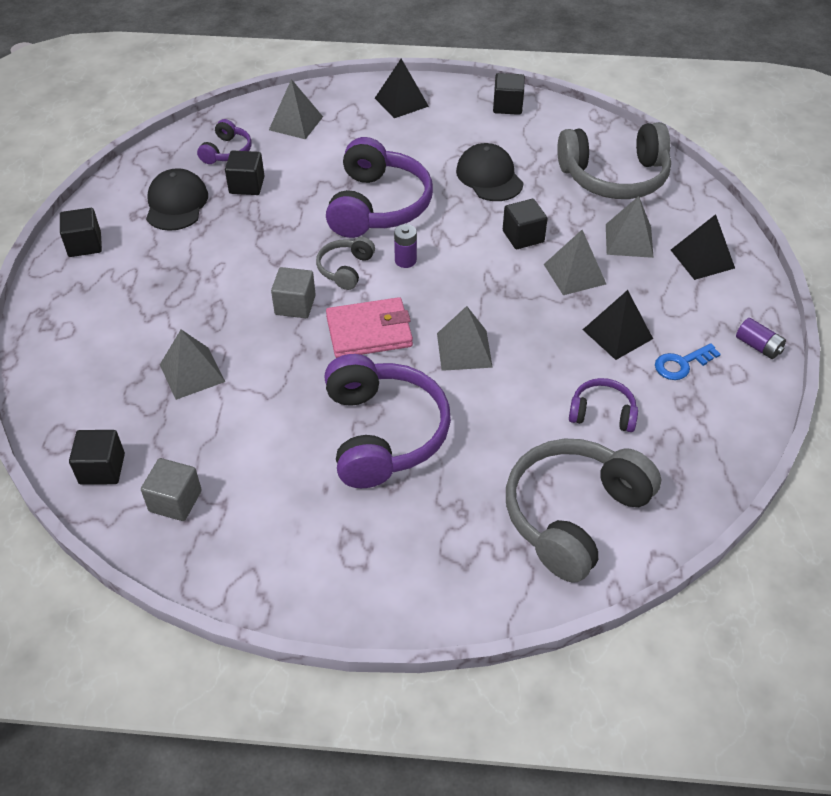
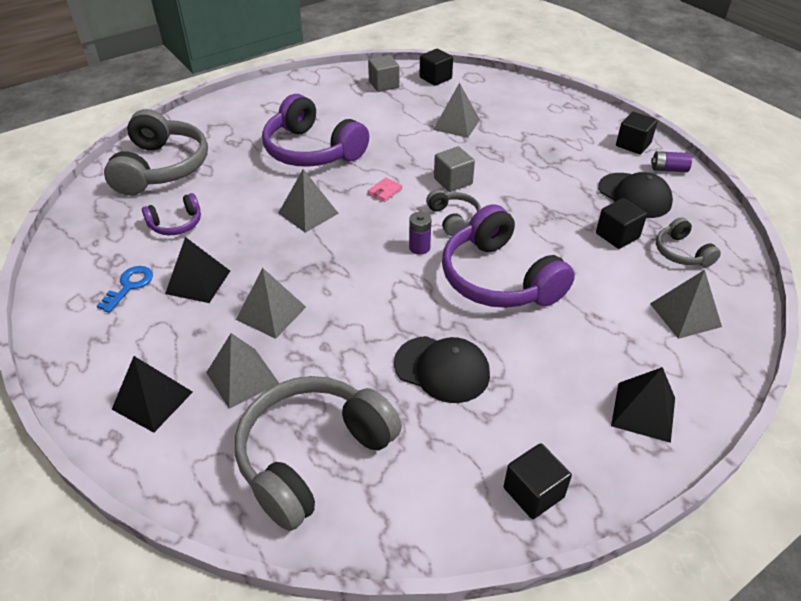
camera: 140 degrees right, 5 degrees down
purple headphones [197,119,252,164] -> grey headphones [656,217,721,267]
pink wallet [326,297,413,358] -> pink wallet [368,177,402,202], size x0.44
black cube [503,199,548,249] -> none
purple battery [736,318,786,359] -> purple battery moved to [651,151,692,172]

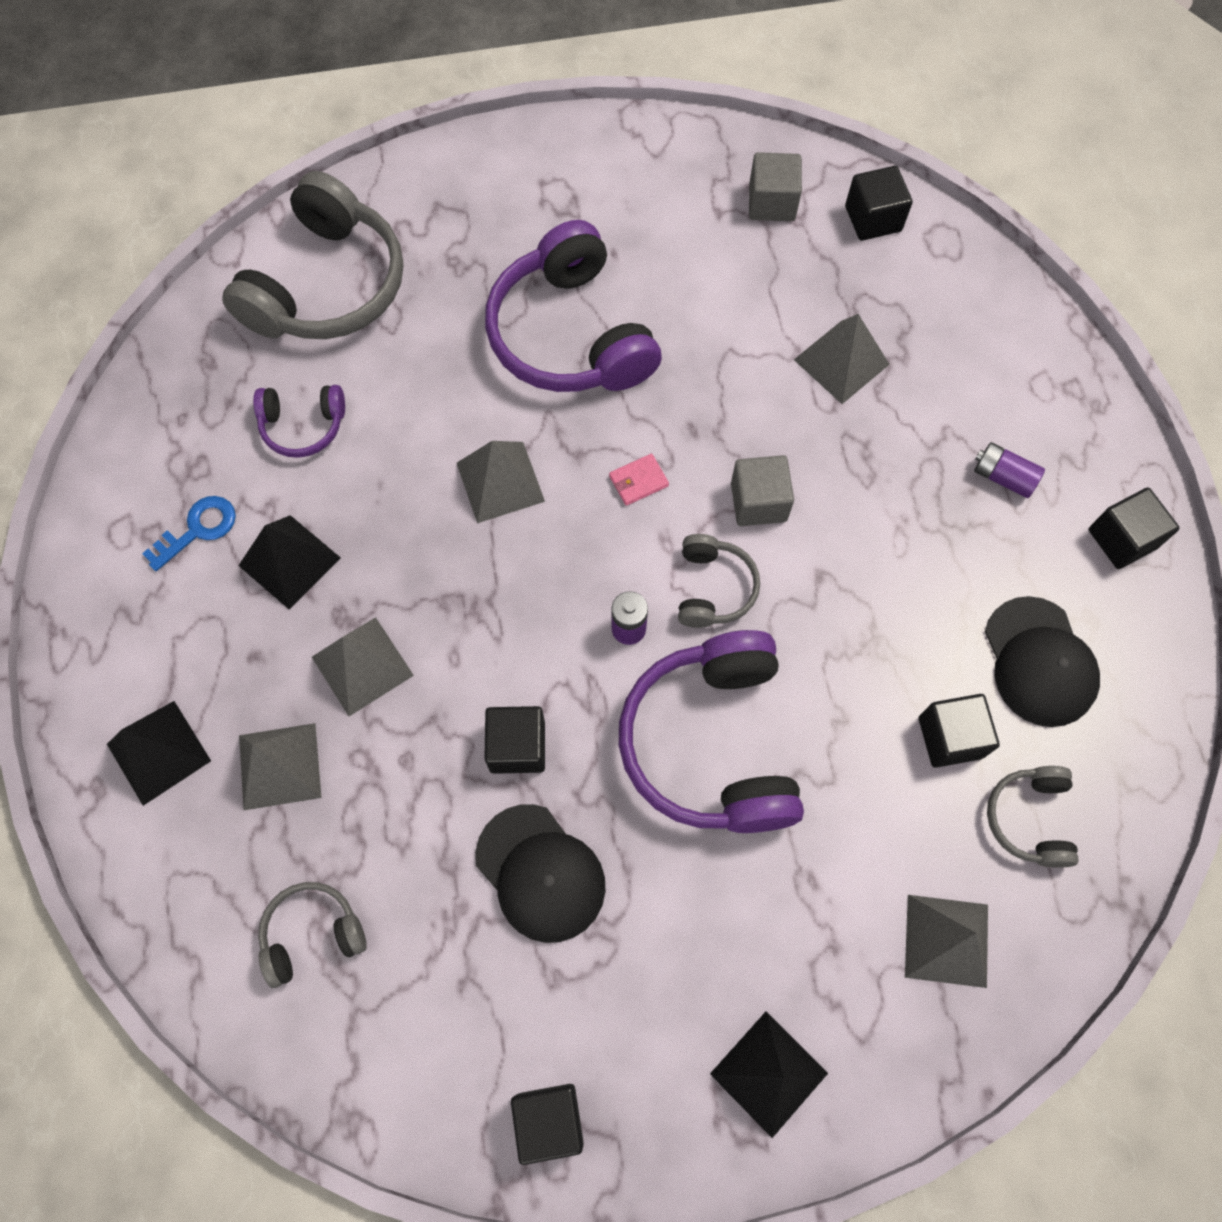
camera: 25 degrees right, 25 degrees up
grey headphones [235,376,402,531] -> grey headphones [258,882,367,988], size x0.50
purple battery [651,151,692,172] -> purple battery moved to [974,442,1045,498]
none -> black cube [485,706,545,774]

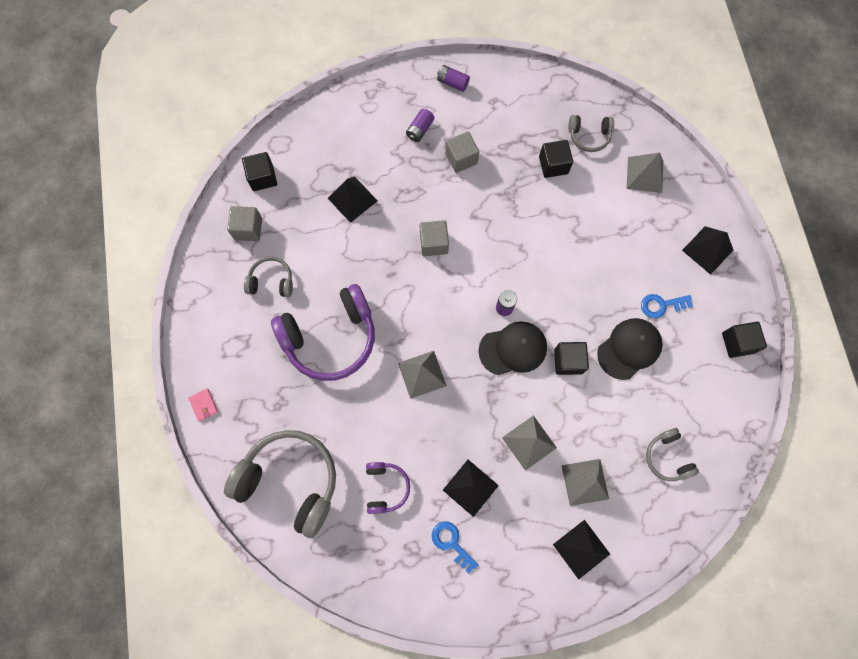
camera: 90 degrees left, 5 degrees up
pink wallet [609,454,669,506] -> pink wallet moved to [188,388,218,421]
purple headphones [619,630,804,833] -> none
grey headphones [678,534,760,628] -> grey headphones moved to [244,257,293,297]
grey pyramid [794,314,890,404] -> black pyramid [328,177,378,223]
black cap [985,596,1100,727] -> black cap moved to [478,321,547,375]
black cube [1089,488,1180,569] -> purple battery [437,65,470,92]
none -> grey cube [445,132,479,173]
none -> blue key [641,294,693,319]

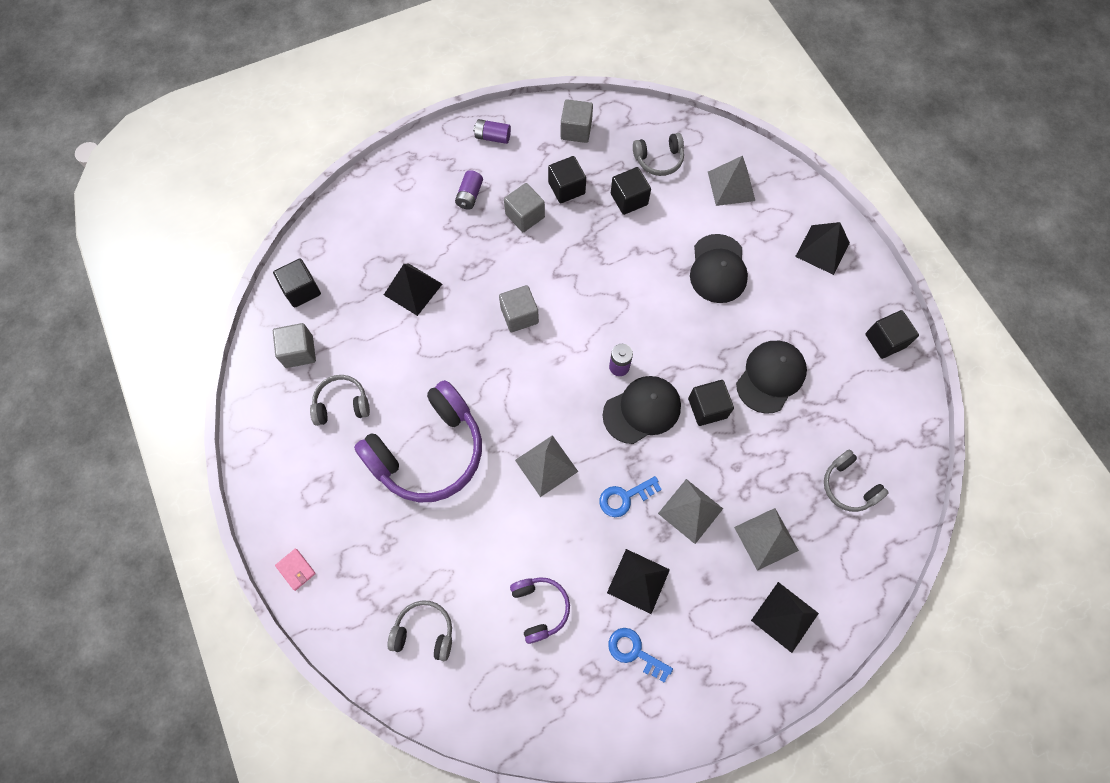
camera: 15 degrees left, 5 degrees down
grey headphones [224,430,336,538] -> grey headphones [387,600,452,661], size x0.50
blue key [641,294,693,319] -> blue key moved to [600,476,662,517]
none -> black cube [548,156,586,203]
none -> grey cube [561,99,593,143]
none -> black cap [690,234,748,303]

